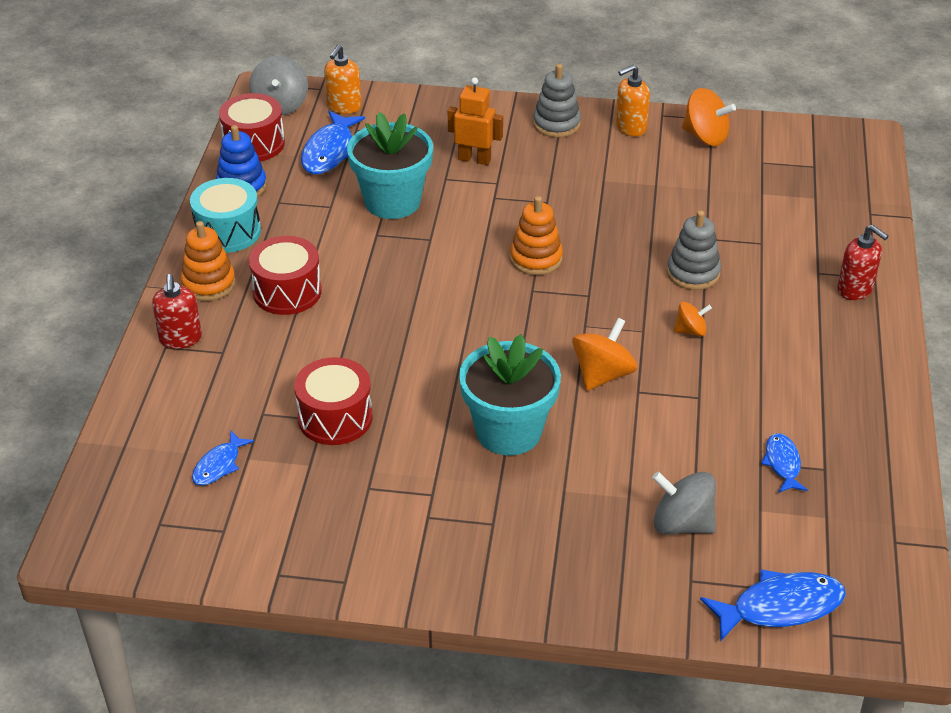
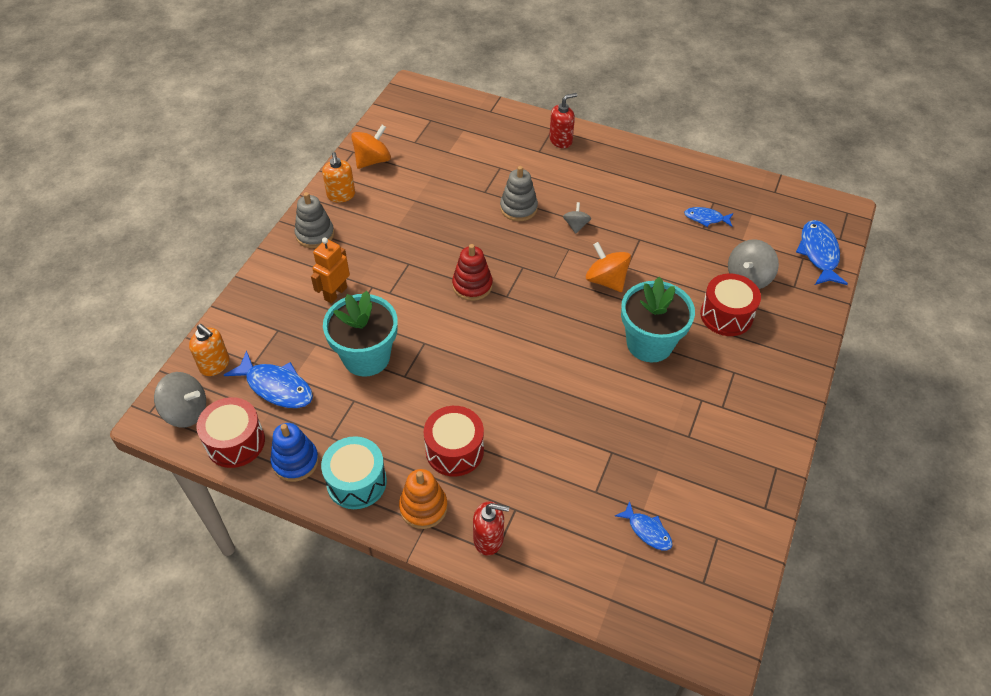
camera: 75 degrees left, 10 degrees up
red drum [294,357,373,445] -> red drum moved to [700,273,761,336]
orange stacking toy [510,196,563,275] -> red stacking toy [452,244,493,301]
orange spinning top [674,302,712,336] -> grey spinning top [563,202,591,234]

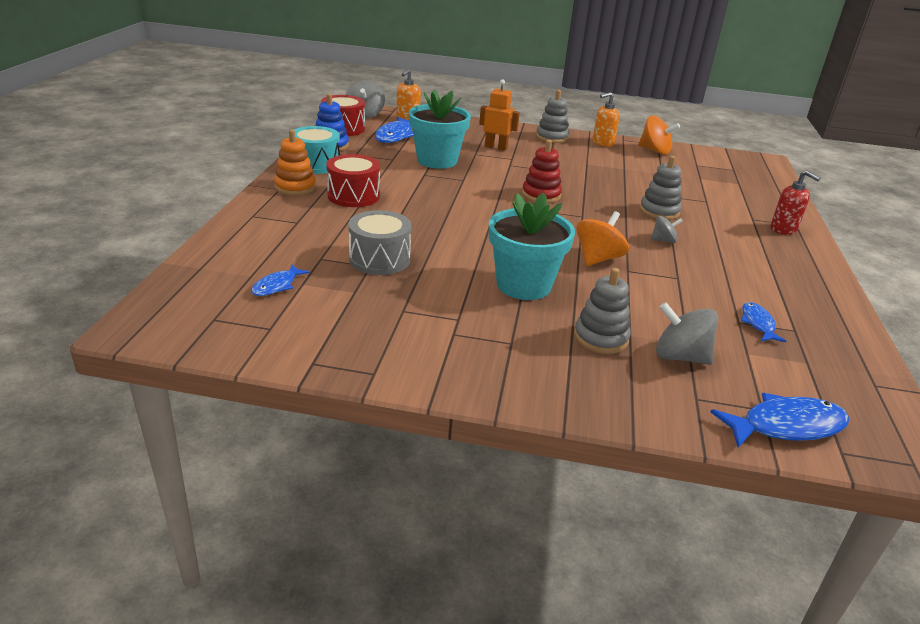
camera: 75 degrees right, 20 degrees down
red soap dispenser [473,501,509,555] -> none
red drum [700,273,761,336] -> grey stacking toy [574,268,631,354]
none -> grey drum [348,210,411,275]

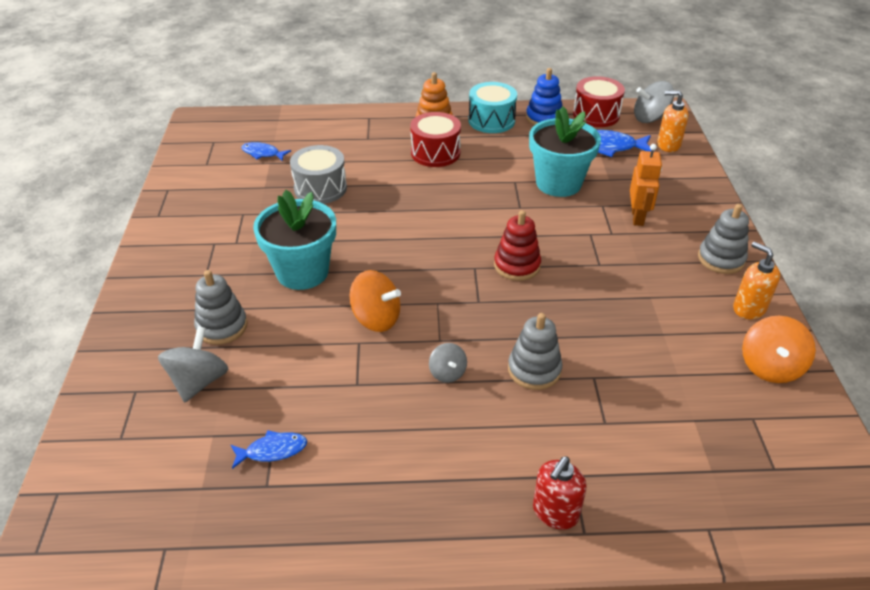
camera: 80 degrees right, 10 degrees up
blue fish [711,393,849,448] -> none

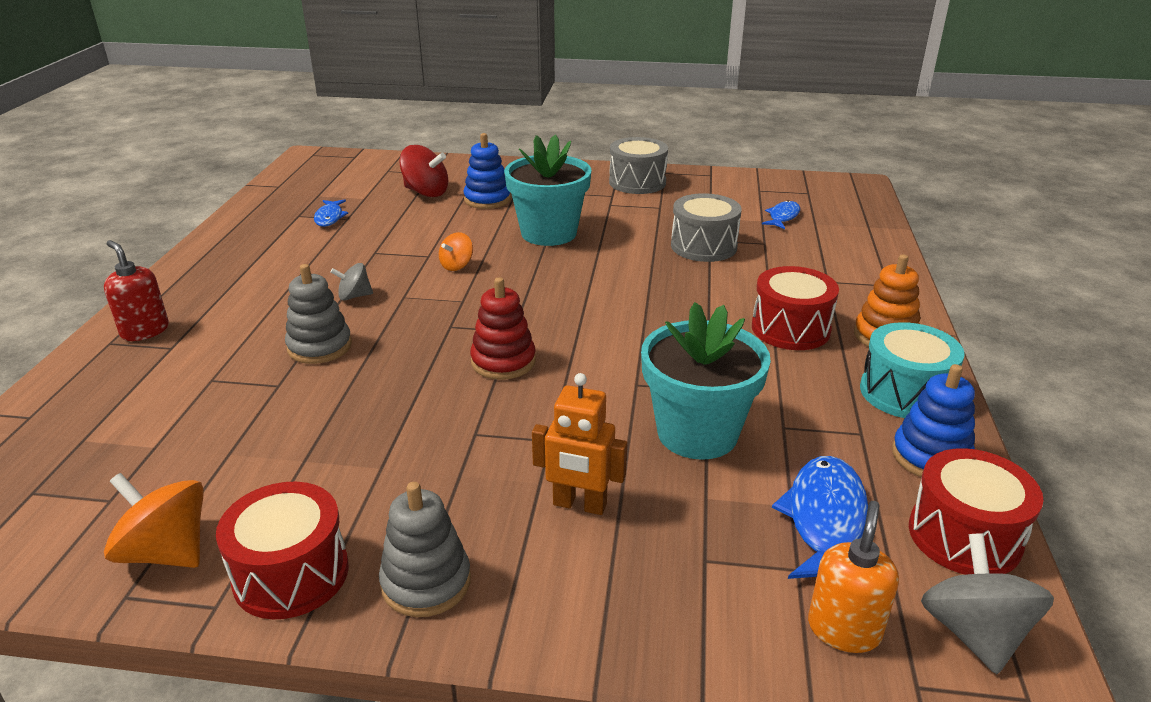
camera: 100 degrees right, 10 degrees down
grey spinning top [158,326,228,402] -> red spinning top [399,145,448,197]
grey stacking toy [194,270,248,345] -> blue stacking toy [464,133,511,209]
orange spinning top [350,270,401,332] -> orange spinning top [439,232,473,271], size x0.59
orange soap dispenser [733,242,780,319] -> red drum [216,482,349,619]
none -> grey drum [609,137,668,194]

